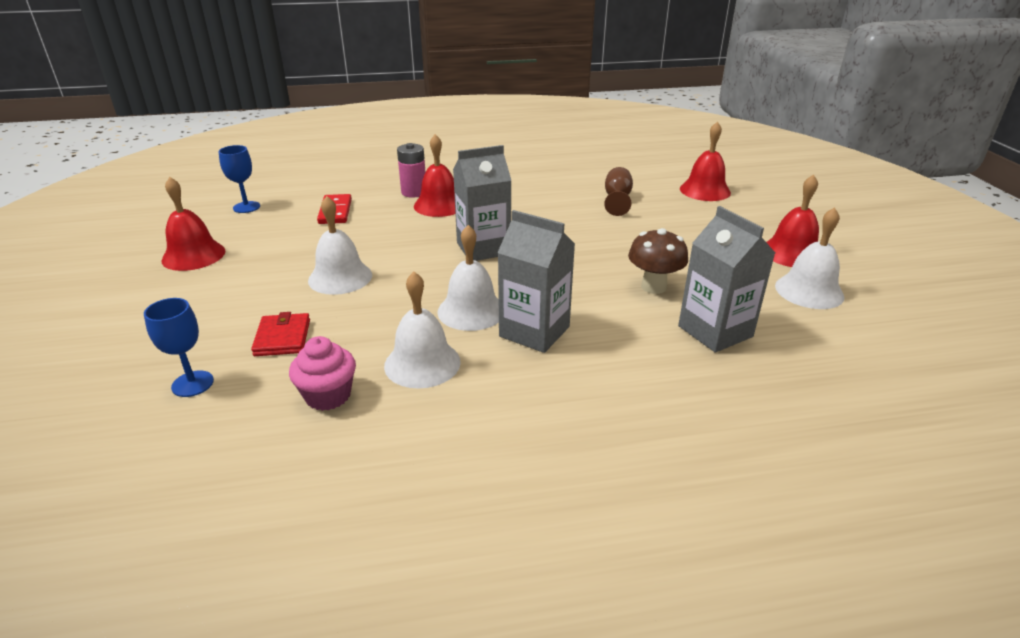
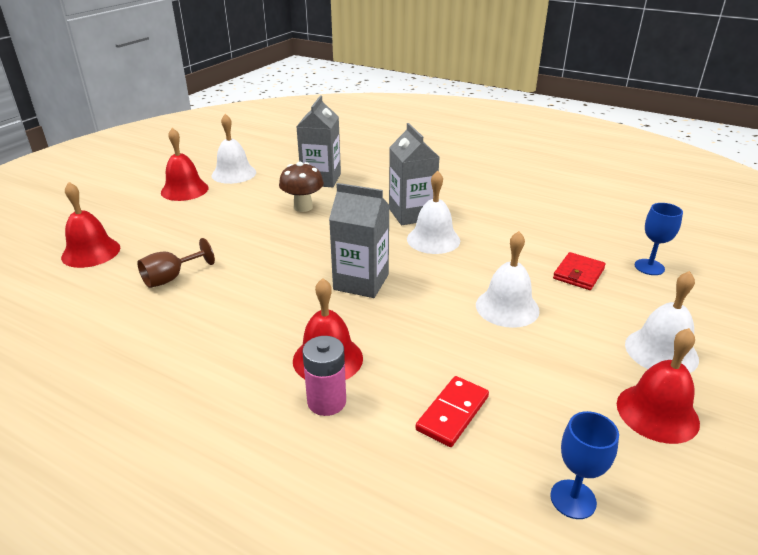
camera: 140 degrees left, 0 degrees up
pink cupcake [289,336,356,411] -> none
white bell [384,272,461,389] -> white bell moved to [625,271,699,373]

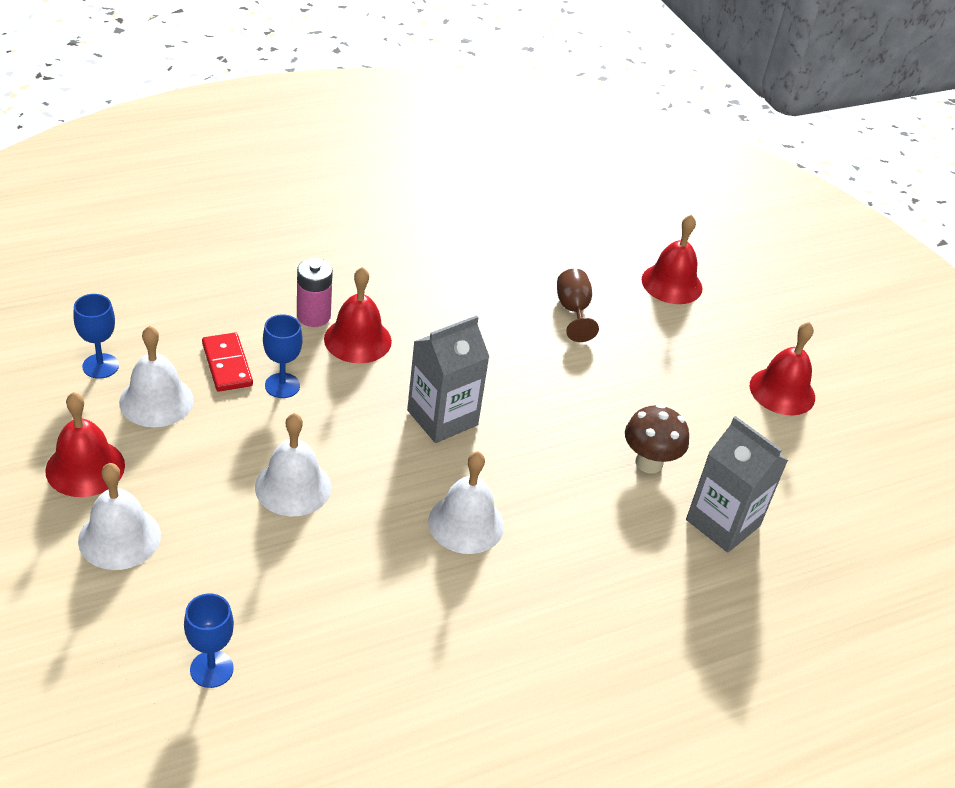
camera: 120 degrees right, 10 degrees up
white bell [212,114,256,184] -> white bell moved to [119,326,194,427]
grey carton [389,123,439,225] -> none
red wallet [553,252,606,290] -> none
none -> blue goblet [263,314,303,398]

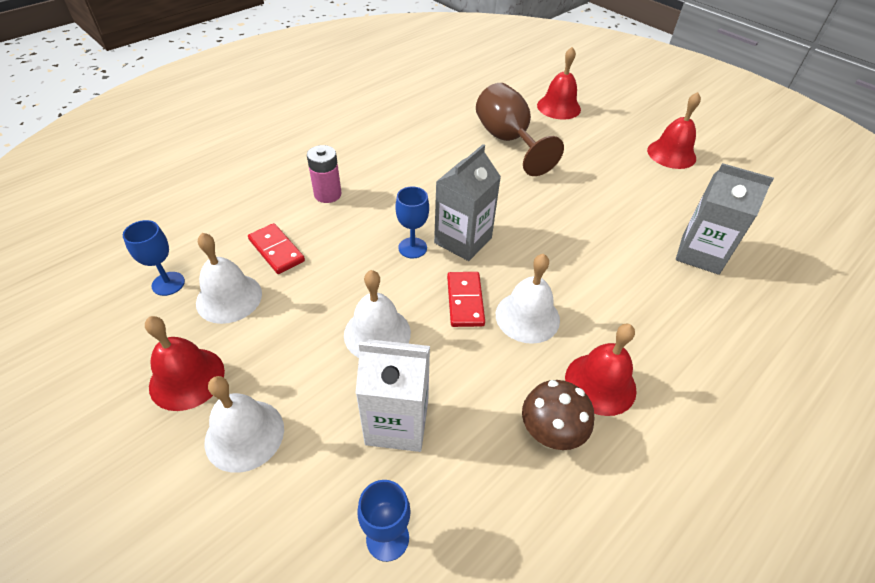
camera: 15 degrees left, 5 degrees up
blue goblet [263,314,303,398] -> blue goblet moved to [395,186,429,258]
red bell [324,267,392,364] -> red bell moved to [565,324,637,416]
brown goblet [557,269,599,342] -> brown goblet [476,83,564,176], size x1.79
brown mushroom [625,404,689,474] -> brown mushroom moved to [522,380,594,450]
none -> white carton [355,339,430,452]
none -> red domino [447,272,485,327]

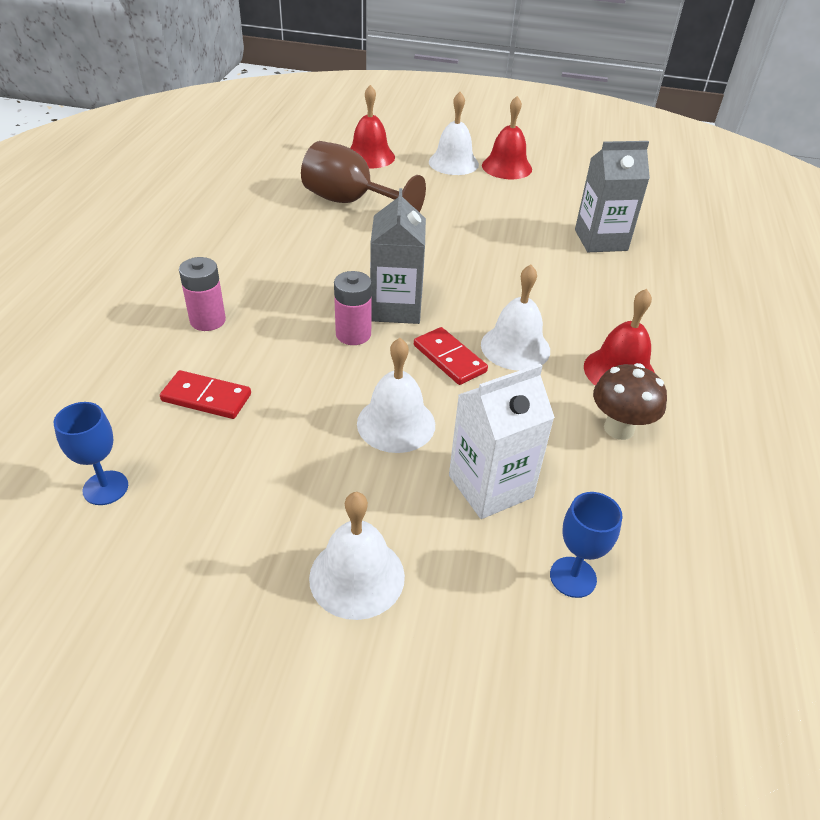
camera: 35 degrees left, 5 degrees down
red bell [145,316,225,411] -> none
white bell [196,233,262,324] -> white bell moved to [429,92,479,175]
blue goblet [395,186,429,258] -> pink battery [334,271,372,345]

